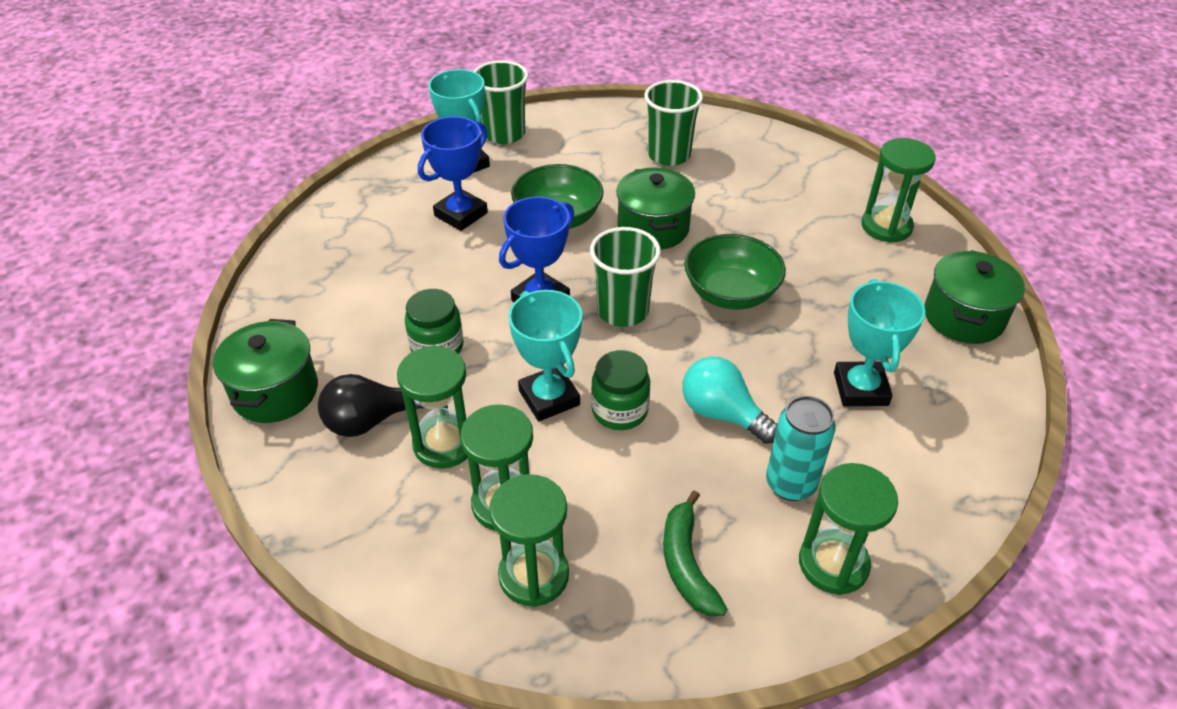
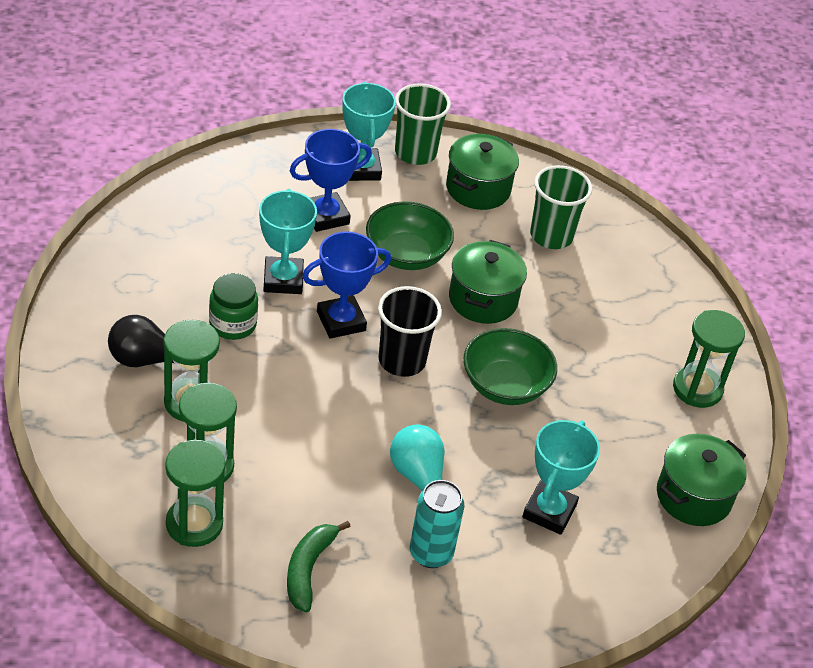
camera: 20 degrees right, 0 degrees up
green pot [213,319,318,423] -> green pot moved to [446,134,519,210]
turquoise trophy [508,290,582,421] -> turquoise trophy moved to [259,189,317,294]
green cup [590,227,661,327] -> black cup [378,286,442,377]
green jar [591,350,650,430] -> none
green hourglass [799,463,898,595] -> none

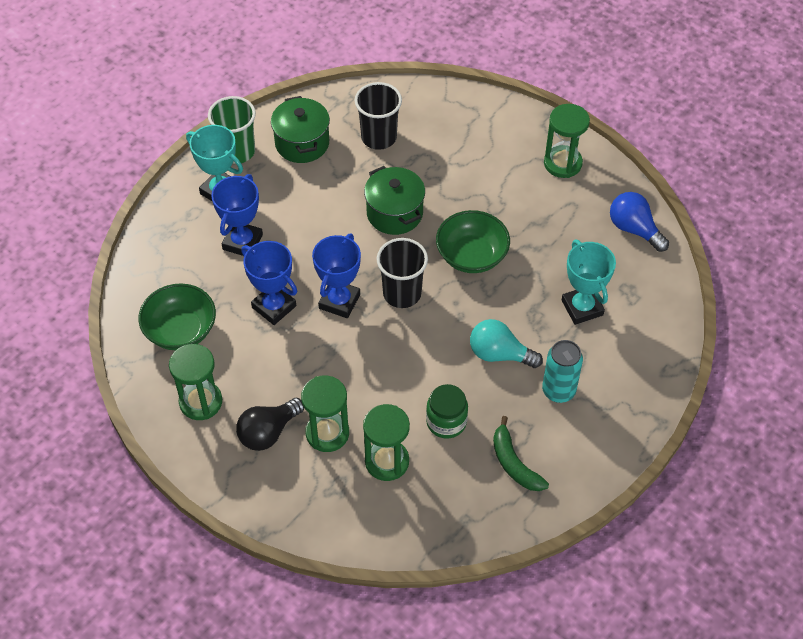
camera: 40 degrees left, 10 degrees up
green hourglass [165,440,225,547] -> green hourglass moved to [169,344,222,420]
green jar [209,273,258,340] -> green jar moved to [426,384,468,439]
turquoise trophy [259,189,317,294] -> blue trophy [241,241,297,325]
green bowl [366,201,454,270] -> green bowl moved to [138,284,216,350]
green cup [530,165,592,249] -> black cup [354,82,402,150]
green pot [657,434,747,526] -> blue light bulb [610,192,669,252]

